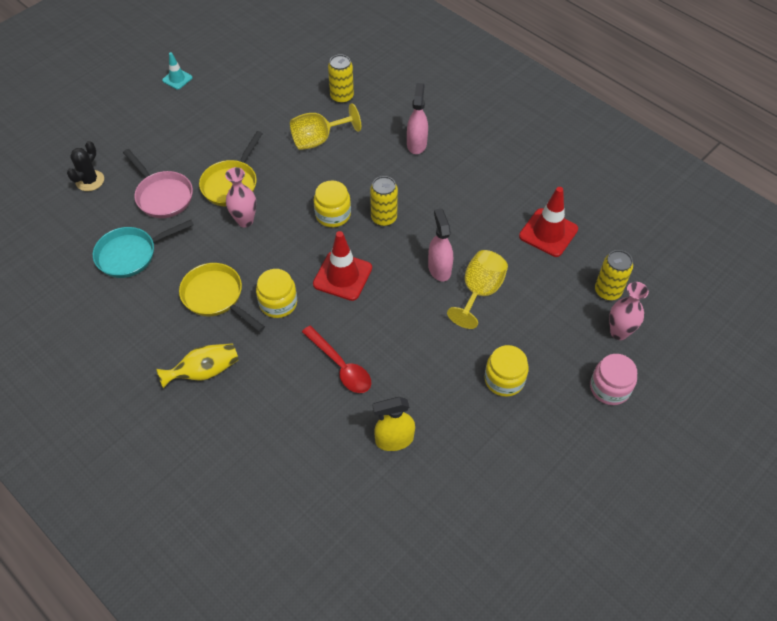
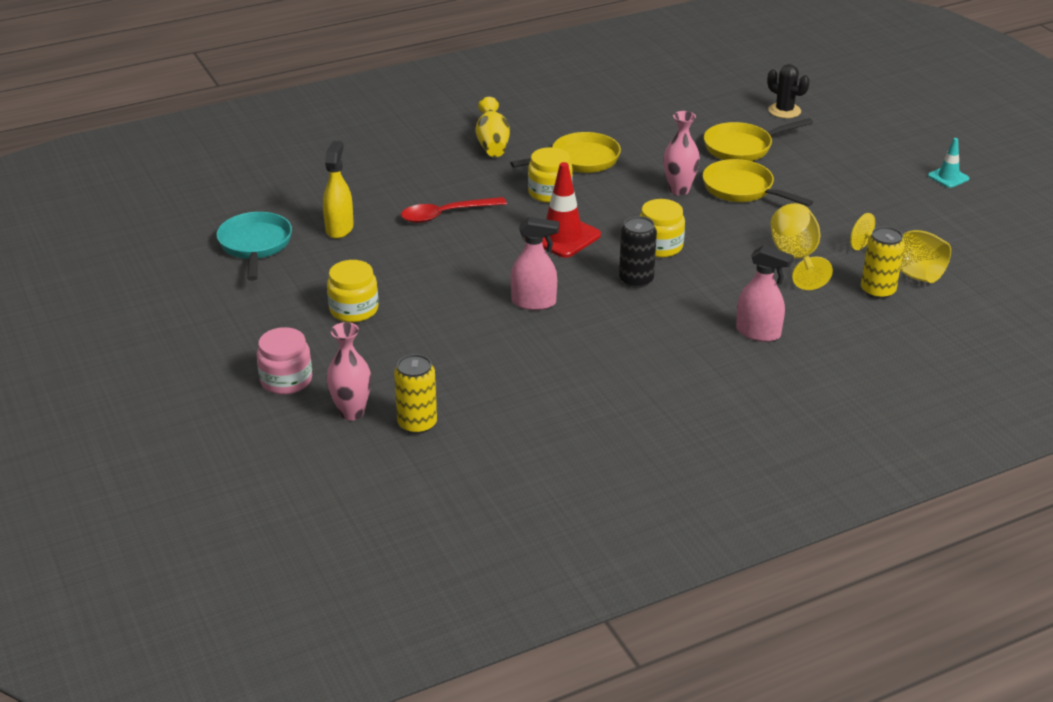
camera: 110 degrees right, 20 degrees down
turquoise pan [93,220,194,278] -> turquoise pan moved to [216,212,292,281]
pink pan [123,149,193,218] -> yellow pan [704,118,813,161]
yellow can [370,176,398,226] -> black can [619,216,657,288]
yellow goblet [447,250,508,329] -> yellow goblet moved to [850,213,951,283]
red traffic cone [519,187,578,257] -> none

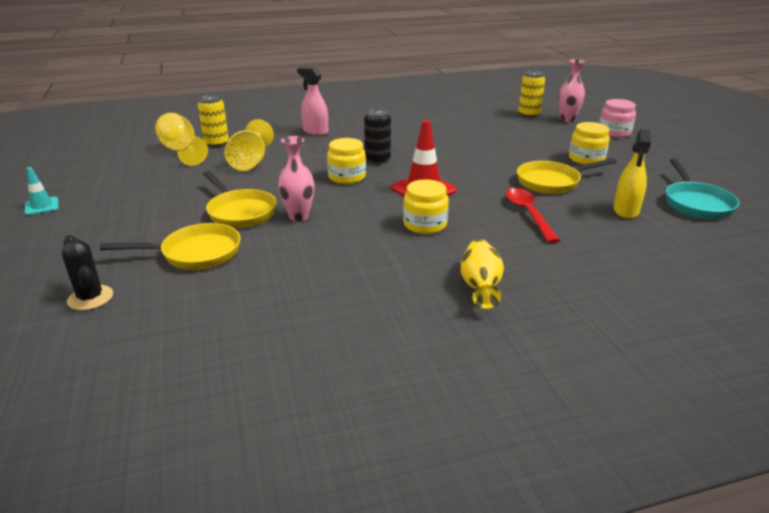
camera: 170 degrees left, 5 degrees down
red spoon [401,197,507,223] -> red spoon turned 90 degrees counterclockwise [506,188,560,243]
yellow pan [510,132,621,173] -> yellow pan moved to [517,158,616,194]
pink spray bottle [511,217,559,310] -> none

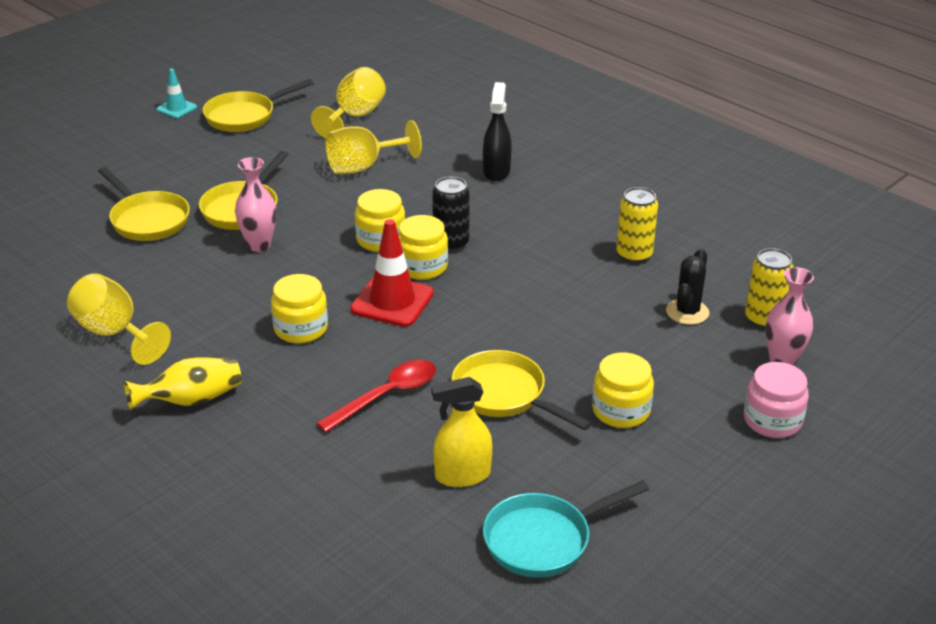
camera: 60 degrees right, 5 degrees up
black cactus [62,235,113,310] -> black cactus moved to [666,249,709,325]
yellow can [198,95,229,147] -> yellow can moved to [616,187,658,263]
pink spray bottle [297,67,328,136] -> black spray bottle [483,82,512,181]
none -> yellow goblet [67,273,171,365]
none -> yellow pan [203,79,314,132]
none -> yellow jar [398,215,448,280]

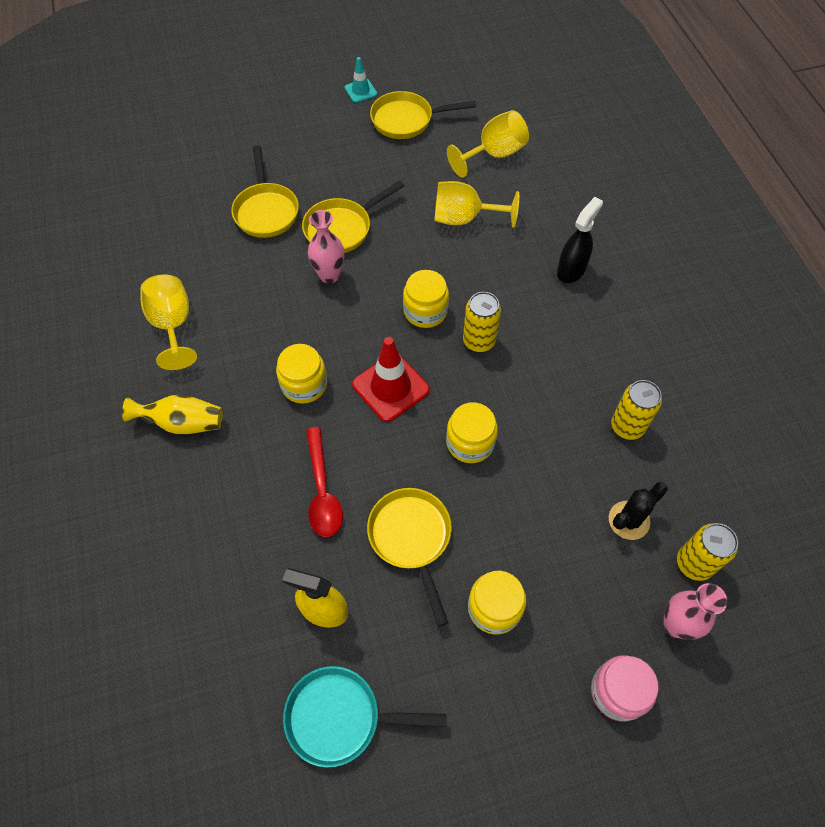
camera: 30 degrees right, 25 degrees up
red spoon [316,360,436,433] -> red spoon turned 90 degrees clockwise [306,427,343,537]
yellow jar [398,215,448,280] -> yellow jar moved to [446,402,498,463]
black can [432,177,470,252] -> yellow can [463,292,501,352]

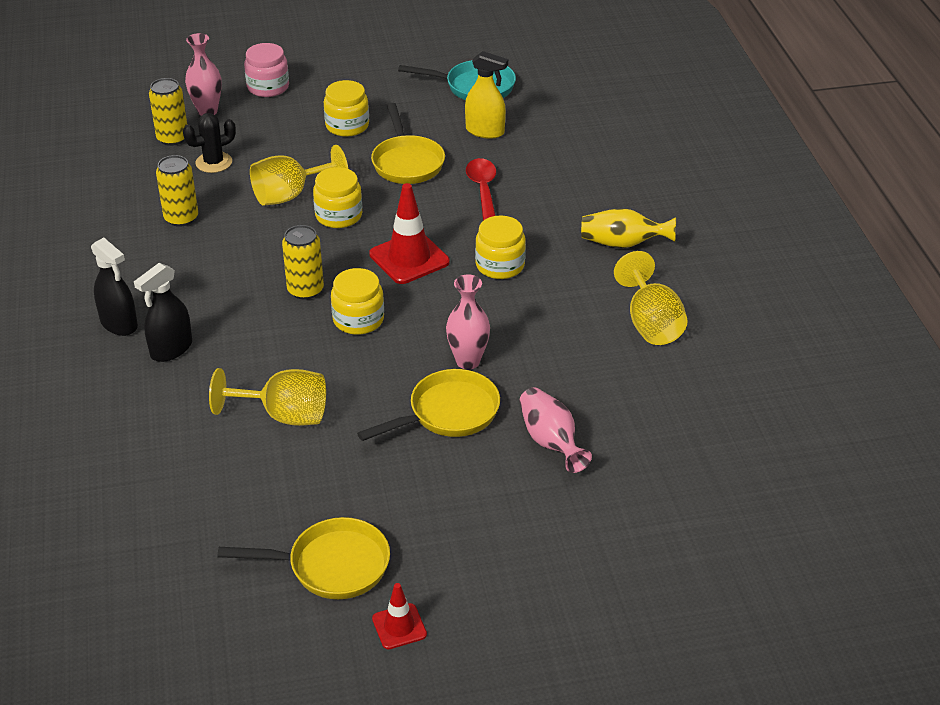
camera: 175 degrees left, 20 degrees down
yellow pan [231,145,299,238] -> pink vase [519,387,592,473]
turquoise traffic cone [345,57,377,103] -> red traffic cone [372,583,427,649]
yellow goblet [447,110,529,177] -> yellow goblet moved to [250,145,348,206]
none -> black spray bottle [91,238,138,336]

